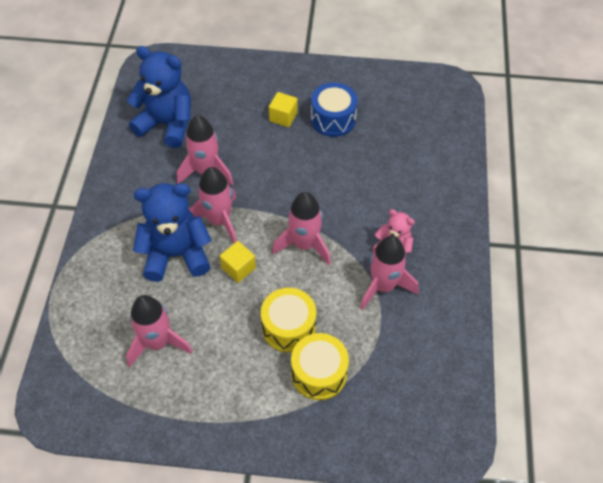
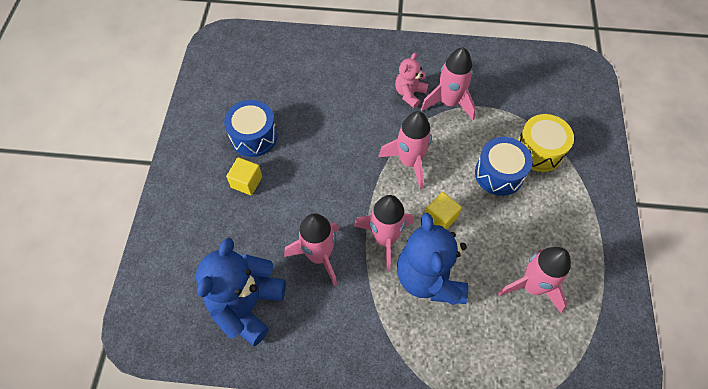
camera: 90 degrees left, 5 degrees up
yellow drum [261,288,316,352] -> blue drum [475,137,533,196]

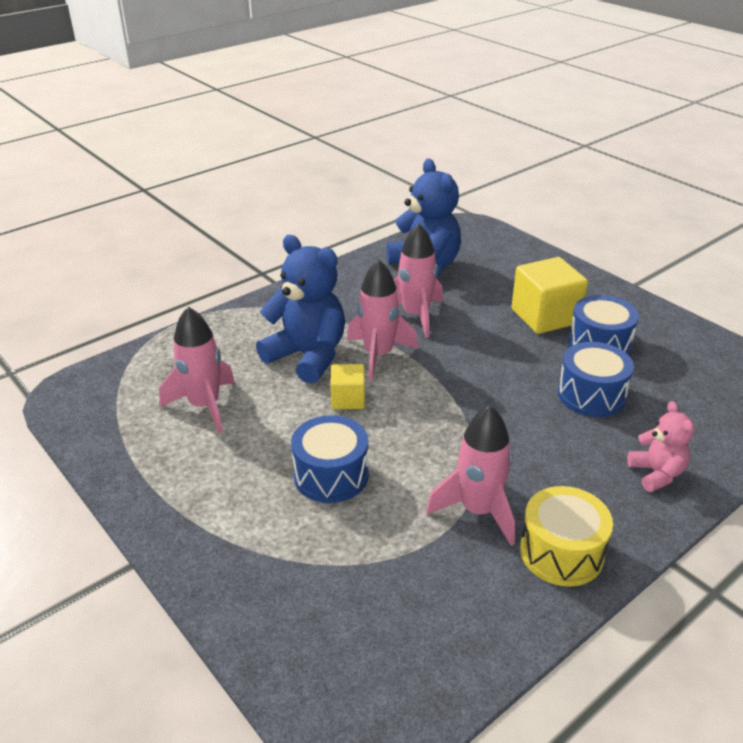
camera: 135 degrees right, 25 degrees down
yellow cube [226,157,262,195] -> yellow cube [512,257,588,334], size x1.78
pink rocket [378,111,432,189] -> none
pink teddy bear [395,53,428,108] -> pink teddy bear moved to [627,401,694,492]
yellow drum [518,114,574,172] -> yellow drum moved to [520,486,613,587]
none -> blue drum [558,342,634,417]

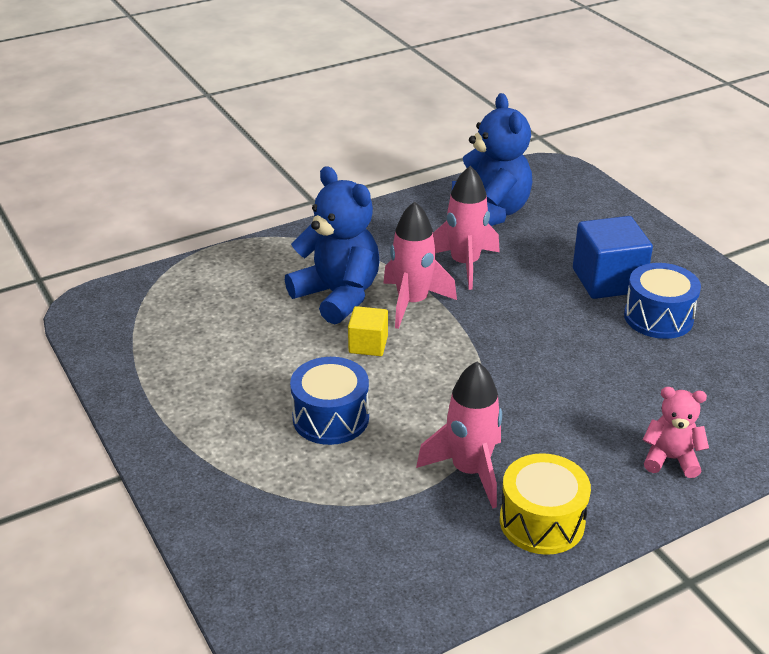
camera: 10 degrees right, 0 degrees up
pink rocket [159,307,235,433] -> none
yellow cube [512,257,588,334] -> blue cube [573,216,653,299]
blue drum [558,342,634,417] -> none
pink teddy bear [627,401,694,492] -> pink teddy bear turned 75 degrees counterclockwise [643,387,709,478]

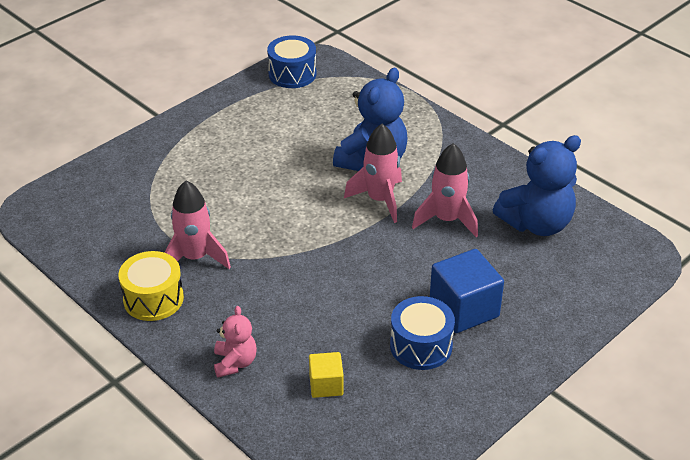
camera: 75 degrees right, 5 degrees up
blue drum [290,357,369,445] -> blue drum moved to [267,35,316,88]
yellow cube [348,306,388,356] -> yellow cube moved to [309,352,344,398]

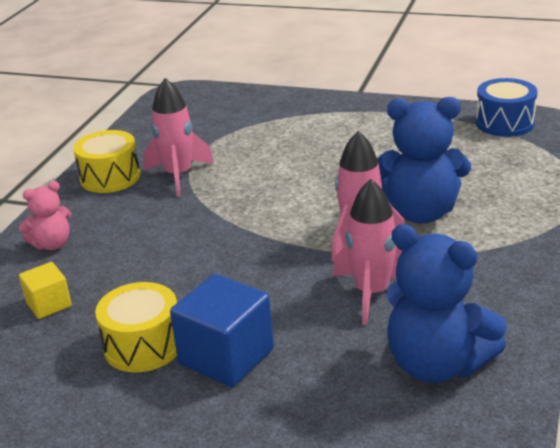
camera: 65 degrees right, 10 degrees down
blue drum [390,296,455,370] -> yellow drum [95,282,177,372]

